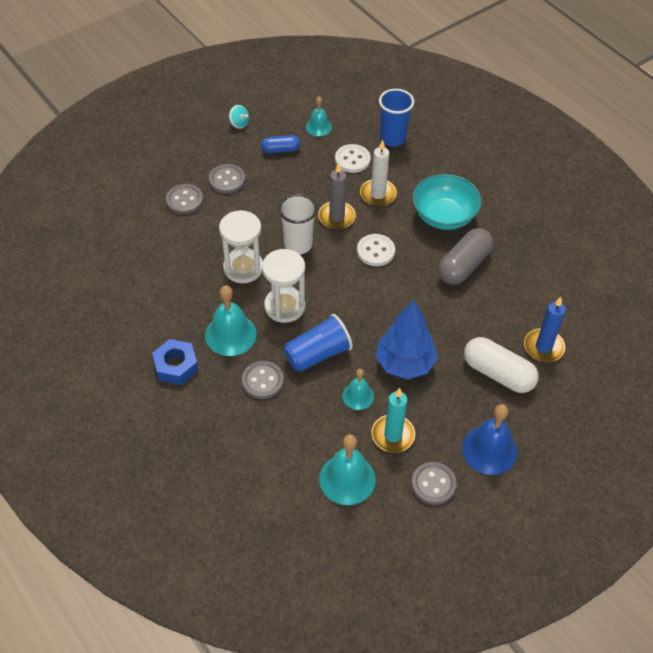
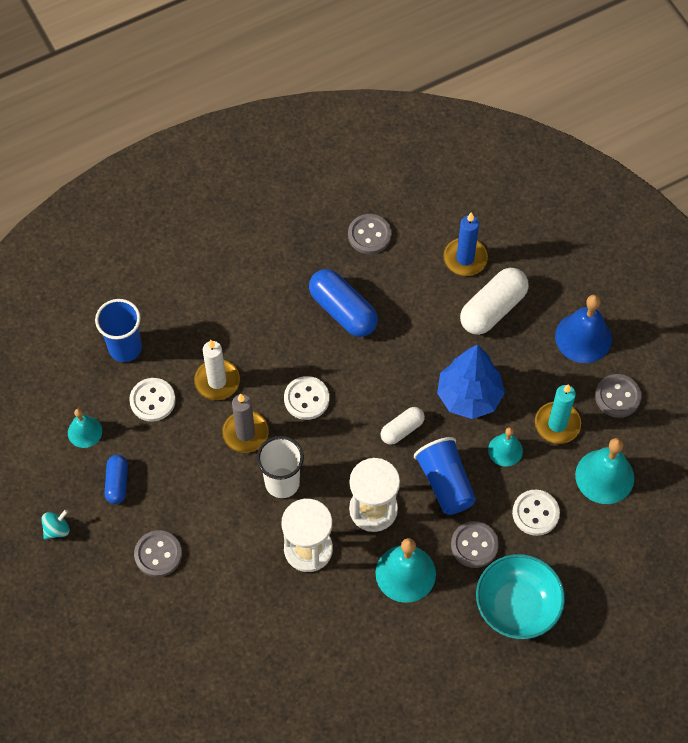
camera: 80 degrees left, 10 degrees up
blue nut [152,339,198,385] -> none
grey button [166,184,203,214] -> grey button moved to [348,214,391,254]
turquoise bowl [413,174,482,230] -> turquoise bowl moved to [476,554,565,639]
grey capsule [438,228,493,285] -> blue capsule [309,269,378,337]
none -> white capsule [380,407,425,445]
none -> white button [512,490,560,536]

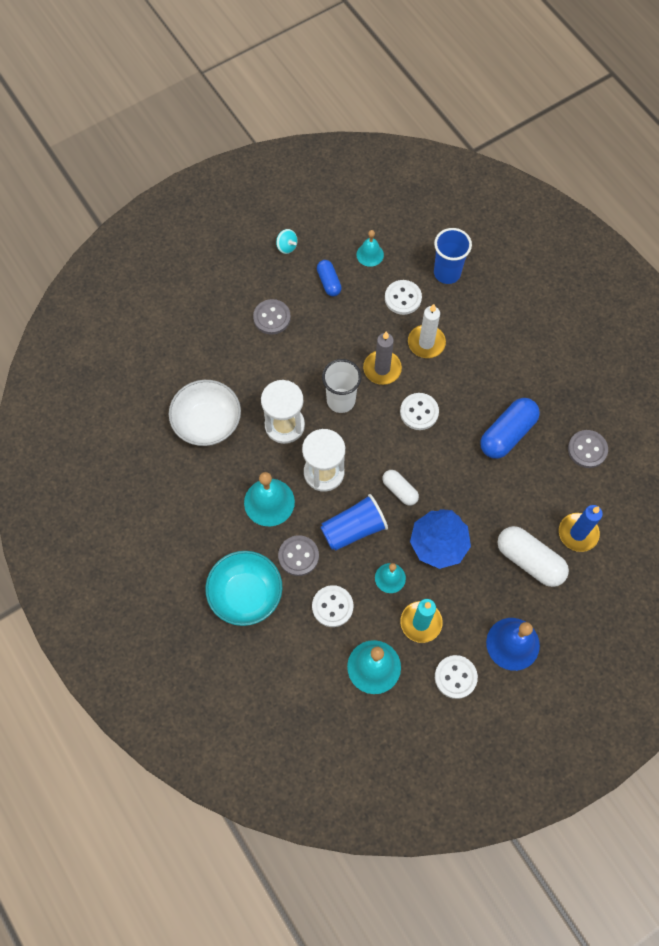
camera: 85 degrees right, 5 degrees up
blue capsule [105,455,128,504] -> blue capsule turned 75 degrees clockwise [317,260,342,296]
grey button [595,374,641,418] -> white button [435,655,478,699]
none -> white bowl [169,380,241,446]

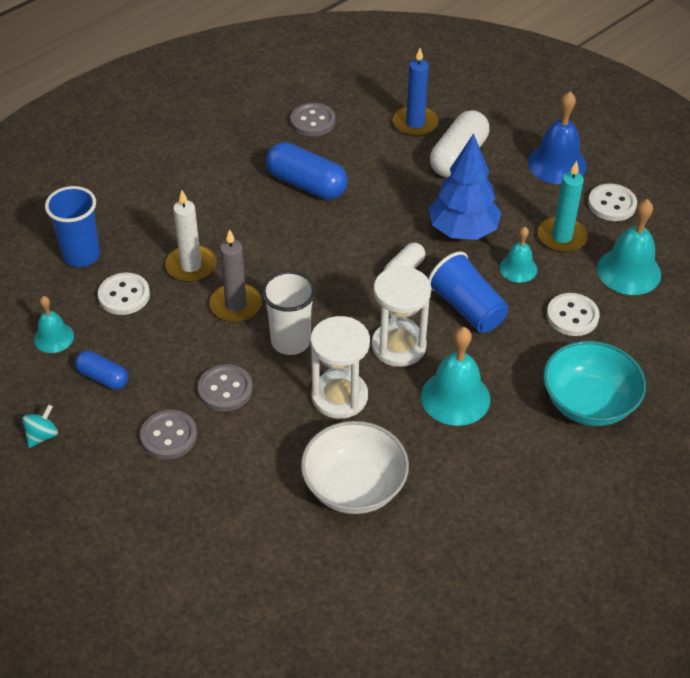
camera: 100 degrees left, 20 degrees down
grey button [278,535,319,576] -> grey button moved to [198,364,253,412]
blue capsule [317,260,342,296] -> blue capsule turned 60 degrees clockwise [75,351,128,390]
white button [400,393,439,430] -> none

